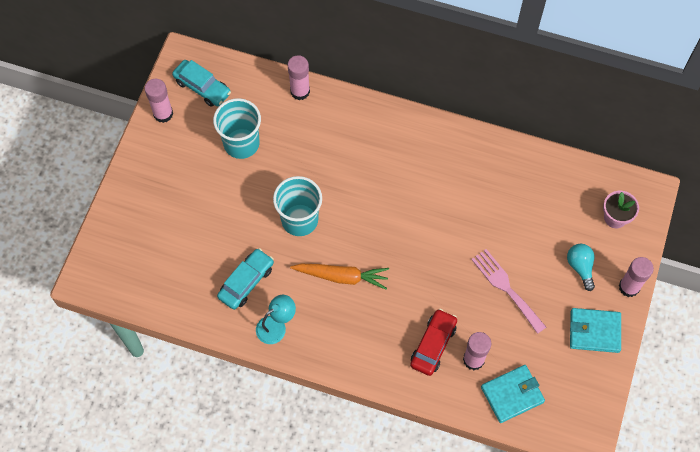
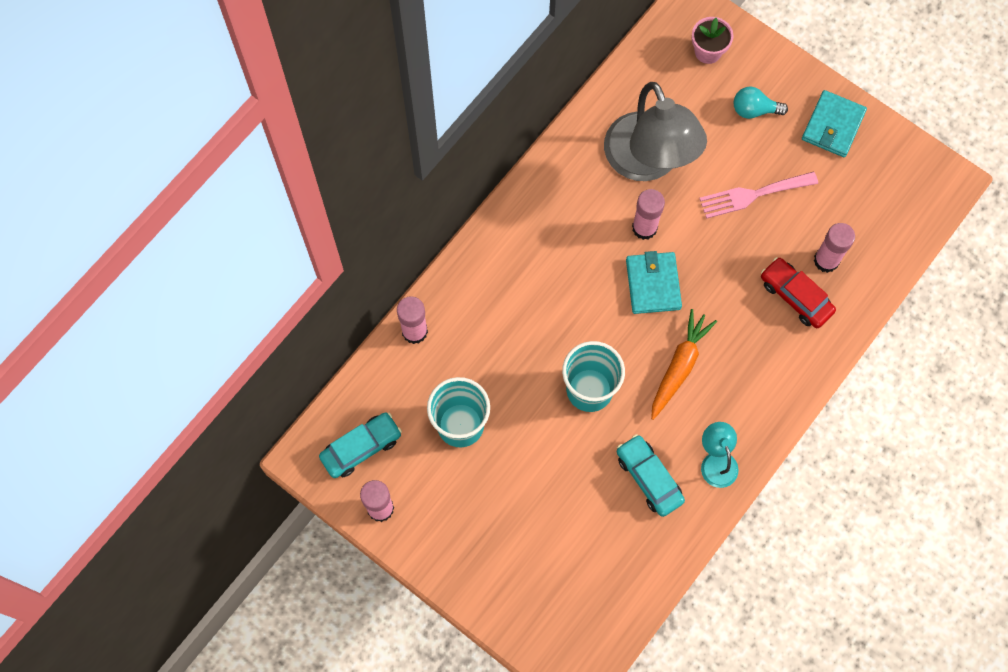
camera: 70 degrees left, 5 degrees up
turquoise wallet [481,365,545,423] -> turquoise wallet moved to [626,251,682,314]
pink glue stick [619,257,654,297] -> pink glue stick moved to [632,189,665,240]
none -> grey lamp [604,82,707,181]

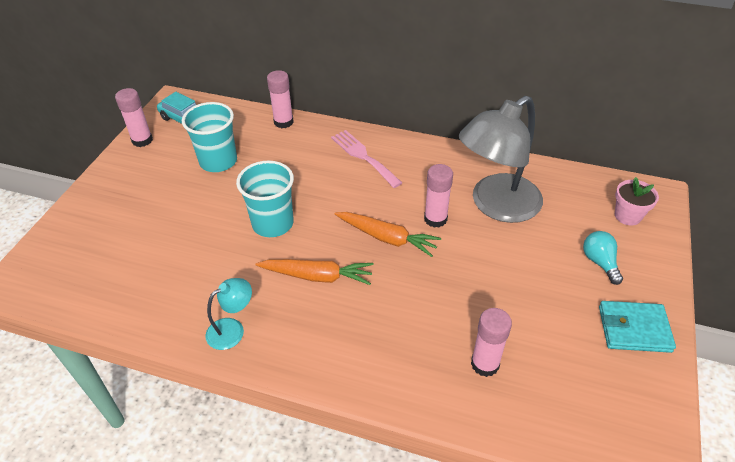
camera: 70 degrees right, 25 degrees down
turquoise car [617,434,685,517] -> none
turquoise wallet [626,251,682,314] -> orange carrot [335,212,441,257]
pink fork [699,172,818,219] -> pink fork moved to [331,130,402,188]
red car [761,257,836,328] -> none

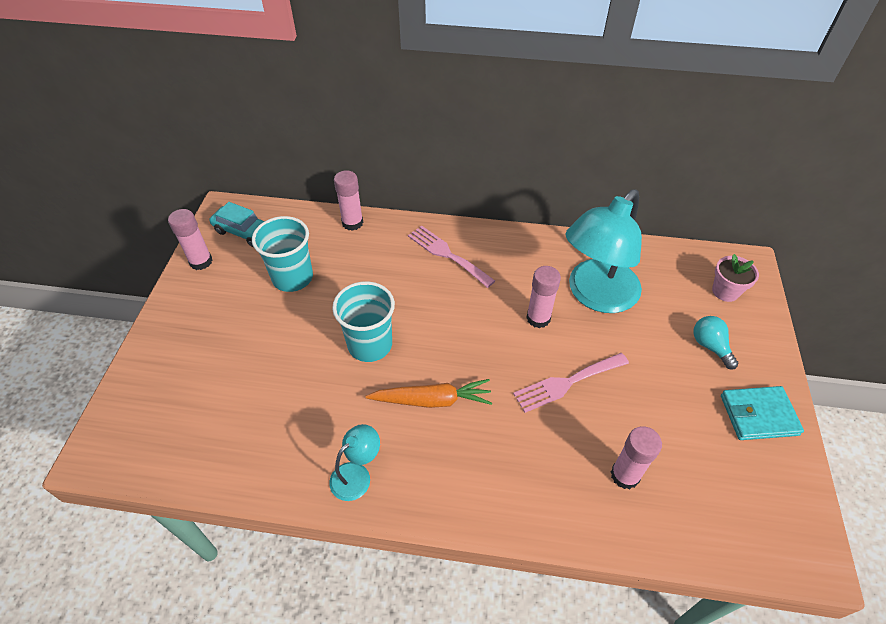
camera: 10 degrees left, 5 degrees up
orange carrot [335,212,441,257] -> none
grey lamp [459,96,543,223] -> turquoise lamp [565,189,642,313]
none -> pink fork [513,353,629,413]

